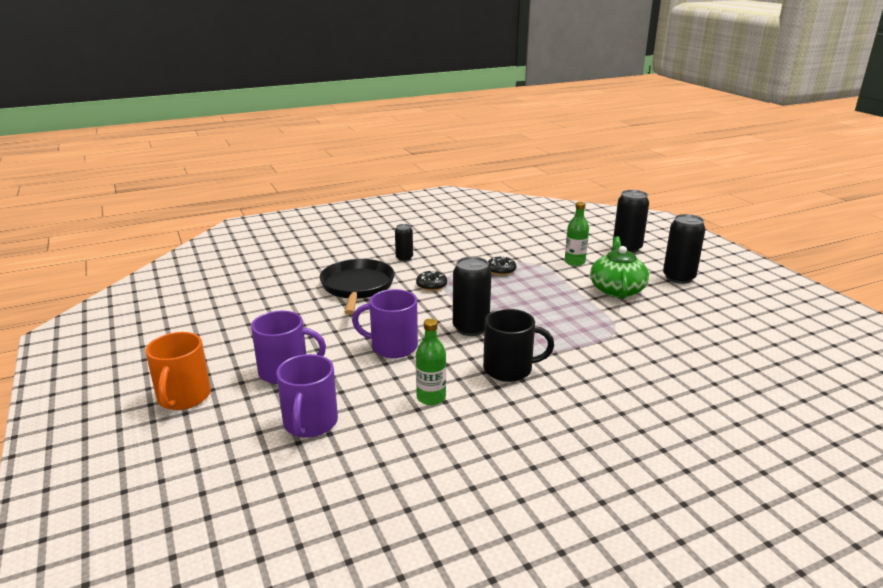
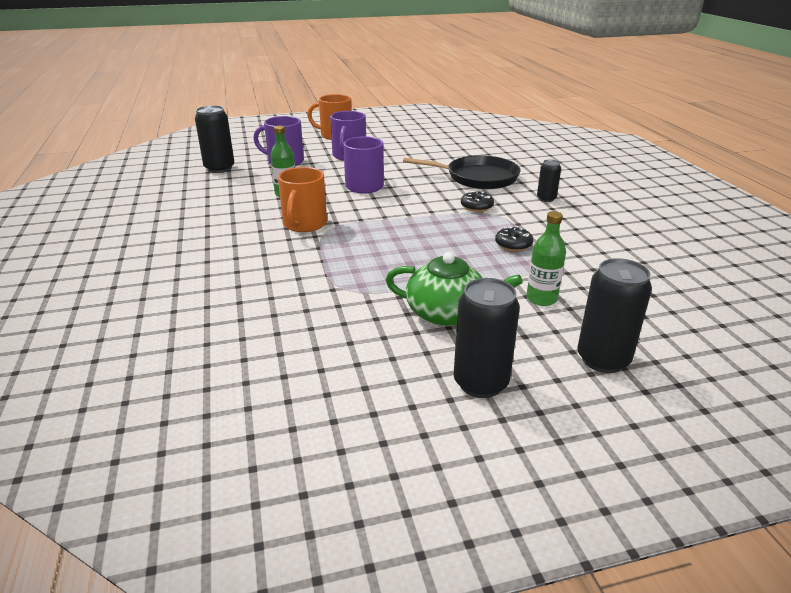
camera: 100 degrees right, 5 degrees up
black can [453,257,491,336] -> black can moved to [195,105,234,173]
black mug [483,309,554,382] -> orange mug [278,167,327,232]

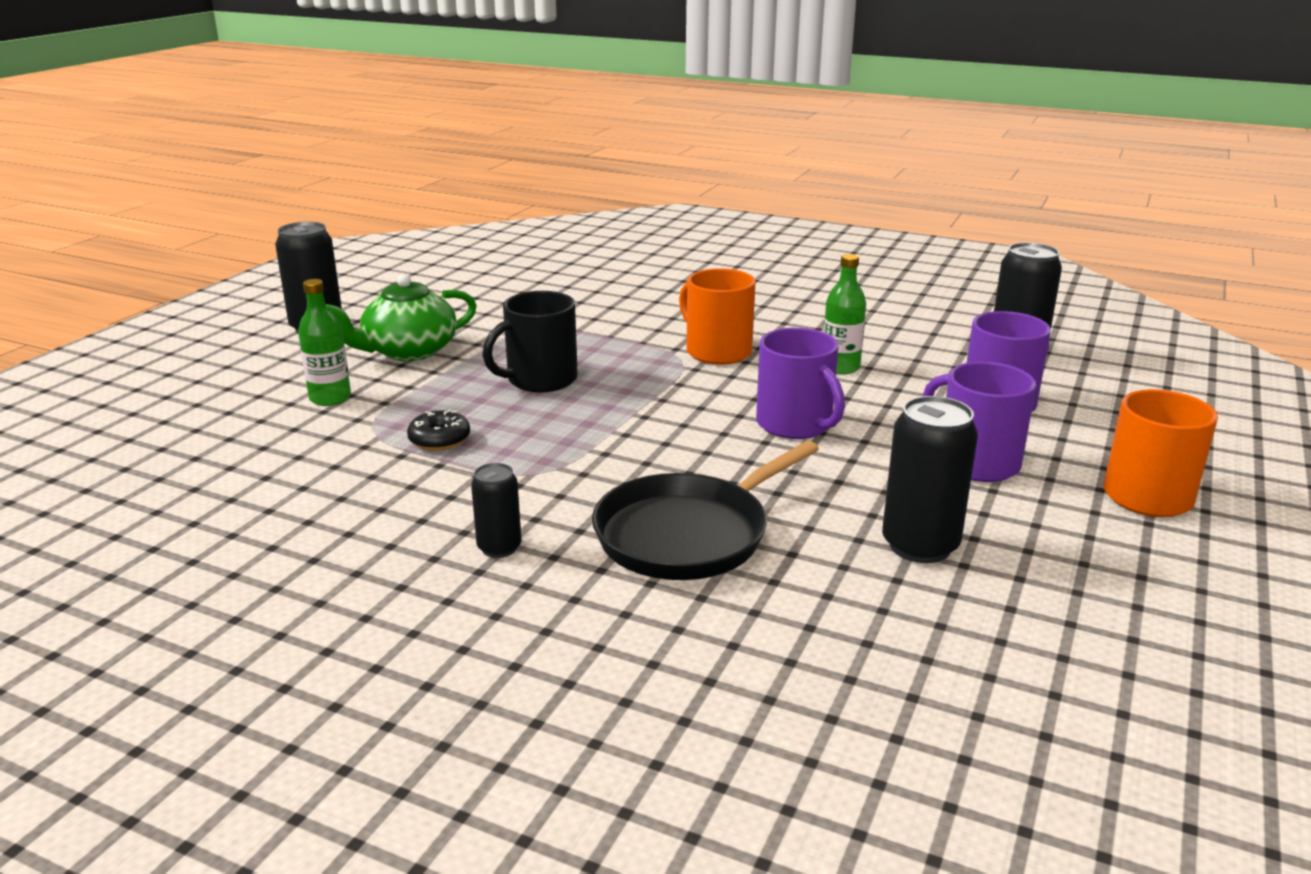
camera: 130 degrees right, 5 degrees down
black donut [461,191,494,212] -> none
black can [577,258,652,373] -> black can moved to [882,396,978,563]
none -> black mug [482,291,578,393]

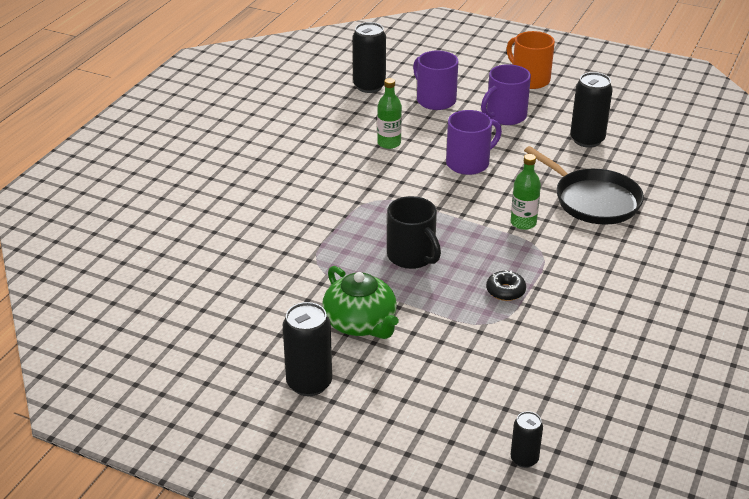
camera: 90 degrees left, 10 degrees up
green bottle [298,279,351,406] -> green bottle moved to [511,154,541,230]
black can [471,463,521,558] -> black can moved to [511,411,543,468]
orange mug [679,268,756,365] -> none

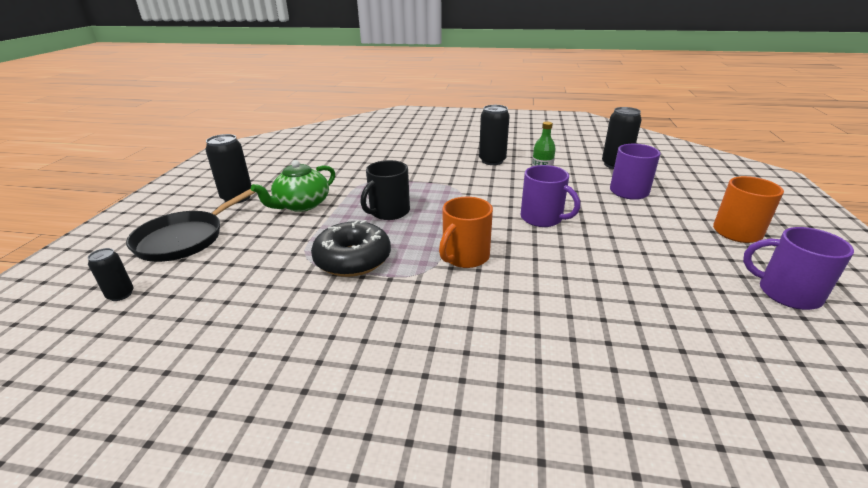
camera: 75 degrees right, 5 degrees down
purple mug [481,64,531,125] -> purple mug moved to [743,227,854,310]
black donut [486,270,526,301] -> black donut [311,220,391,277], size x2.06
green bottle [511,154,541,230] -> orange mug [439,197,493,268]
black pan [524,146,644,224] -> black pan moved to [126,189,256,262]
black can [570,72,613,148] -> black can moved to [479,105,510,165]

